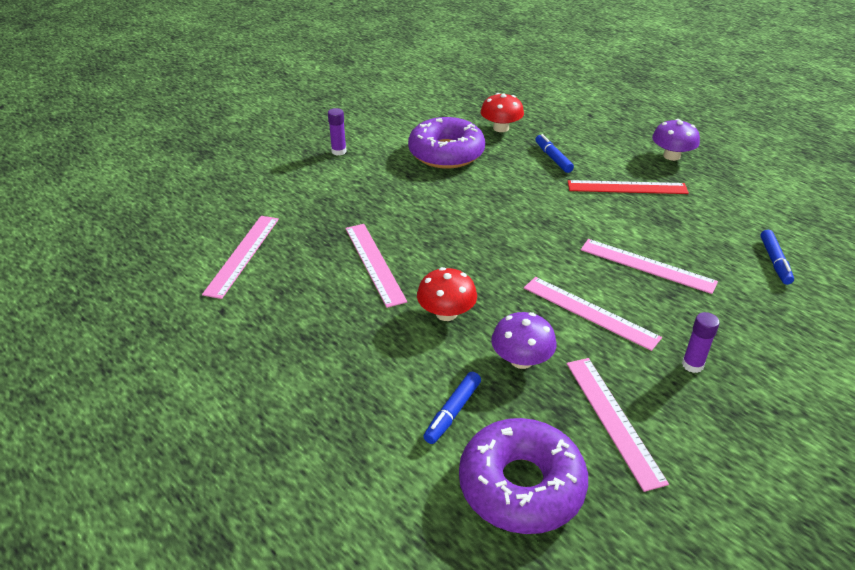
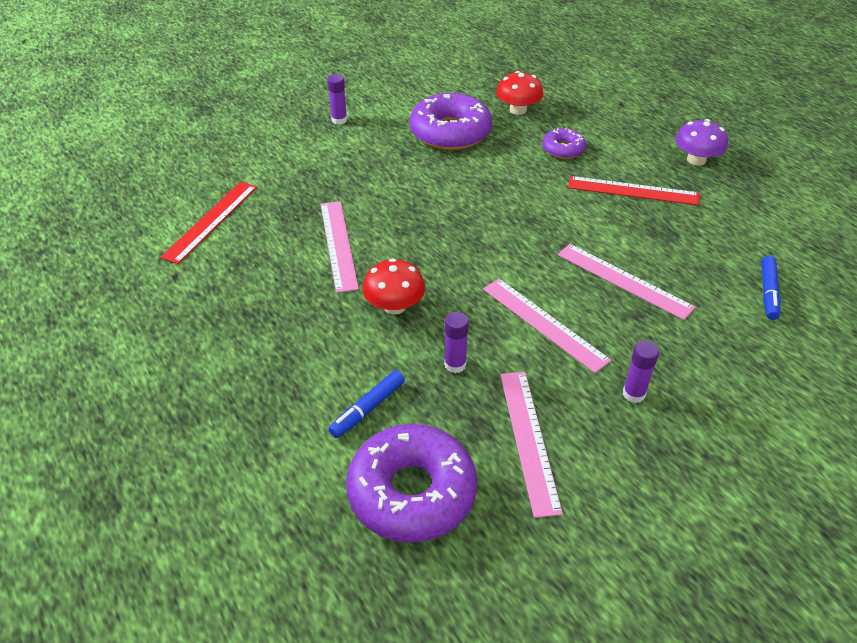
camera: 10 degrees right, 5 degrees up
pink ruler [202,216,279,299] -> red ruler [160,182,257,264]
purple mushroom [491,312,556,369] -> purple glue stick [444,312,469,373]
blue marker [535,134,574,173] -> purple donut [542,128,586,159]

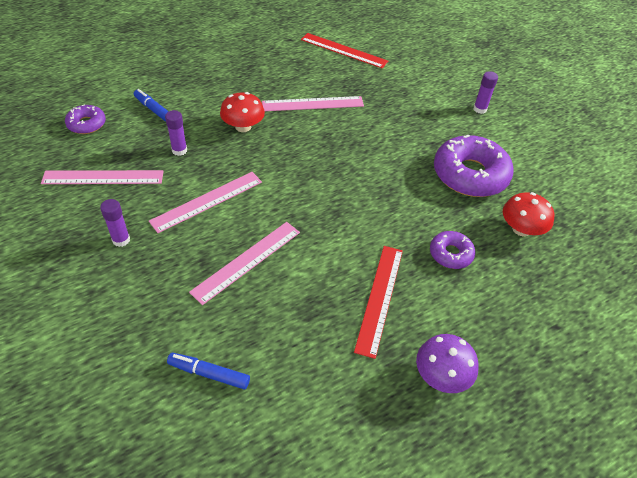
camera: 90 degrees right, 5 degrees up
purple donut [346,424,477,543] -> purple donut [65,104,106,134], size x0.51

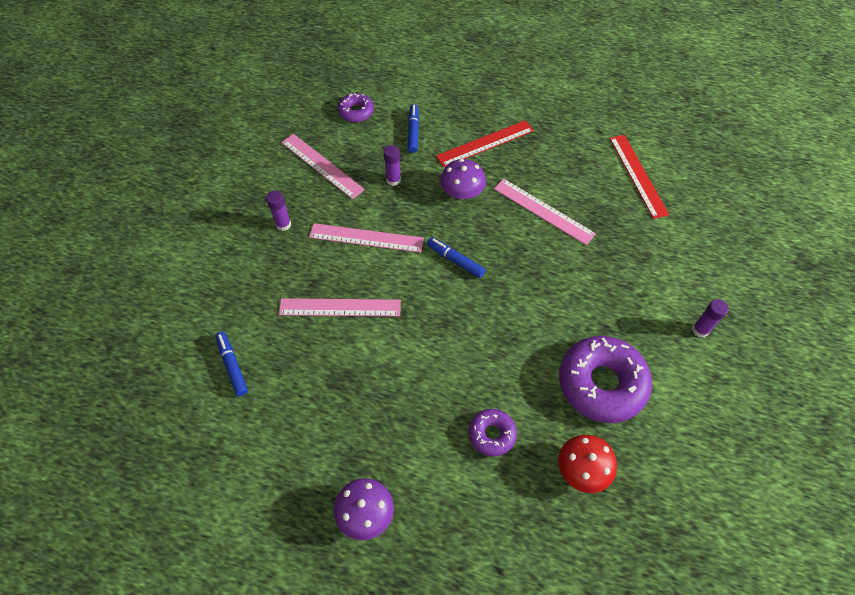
camera: 50 degrees right, 10 degrees up
red mushroom [220,92,265,132] -> purple mushroom [440,159,486,199]
red ruler [354,246,403,359] -> red ruler moved to [436,120,534,167]
none -> blue marker [427,237,485,278]

